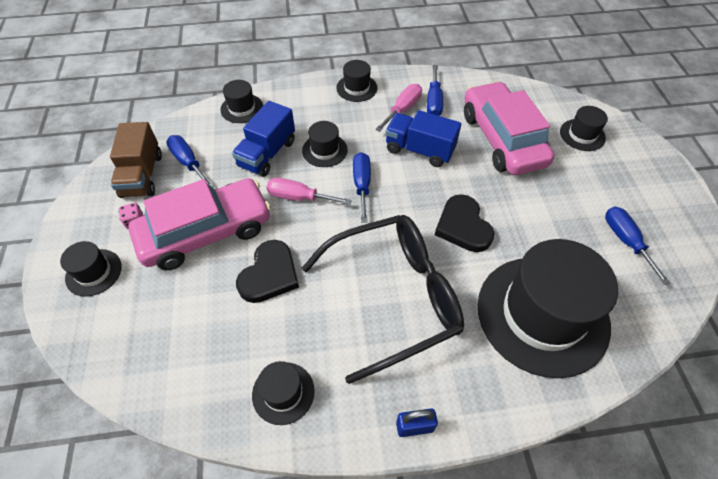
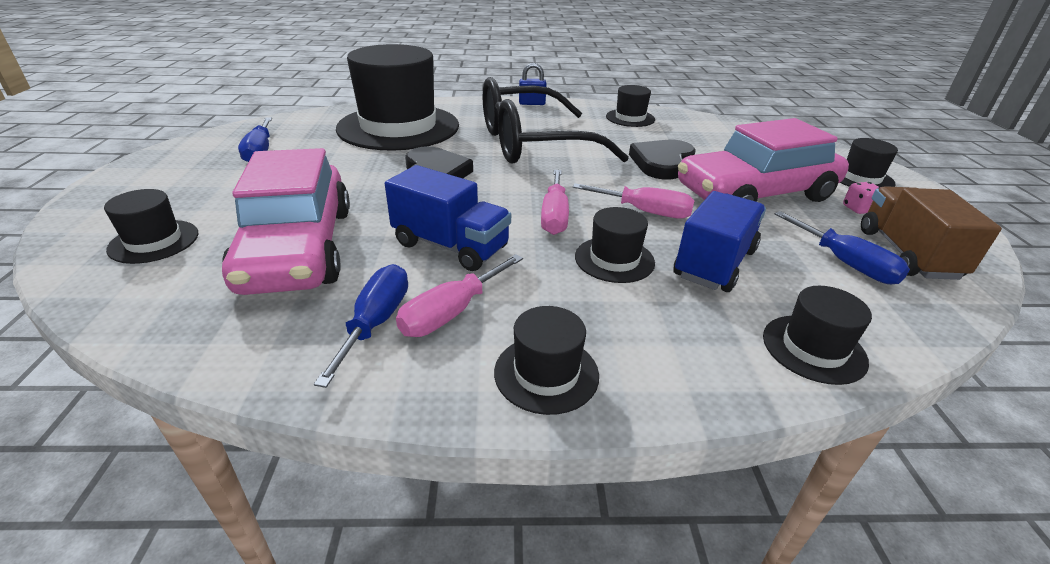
camera: 175 degrees left, 20 degrees down
blue screwdriver [353,152,371,223] -> pink screwdriver [541,170,569,235]

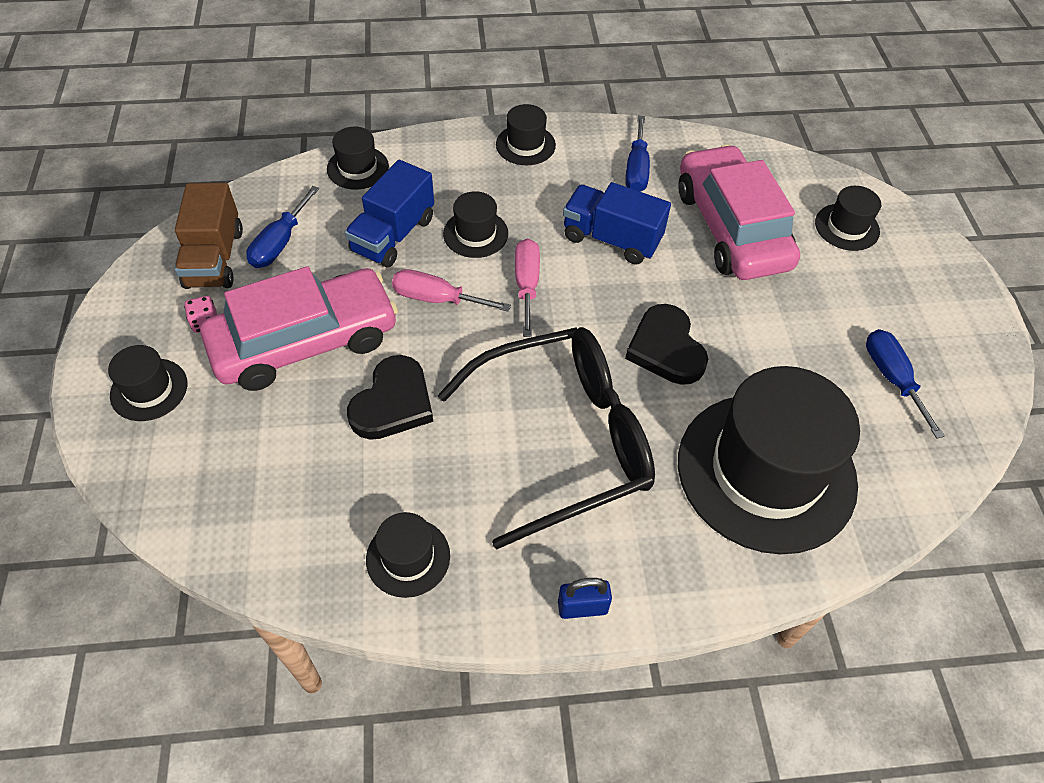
camera: 175 degrees right, 20 degrees up
pink screwdriver [396,254,523,337] -> none
blue screwdriver [775,211,910,284] -> blue screwdriver turned 120 degrees counterclockwise [246,186,319,268]

